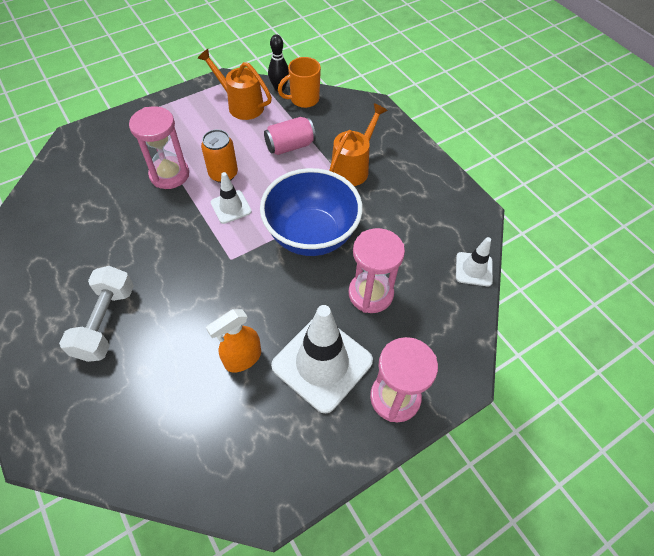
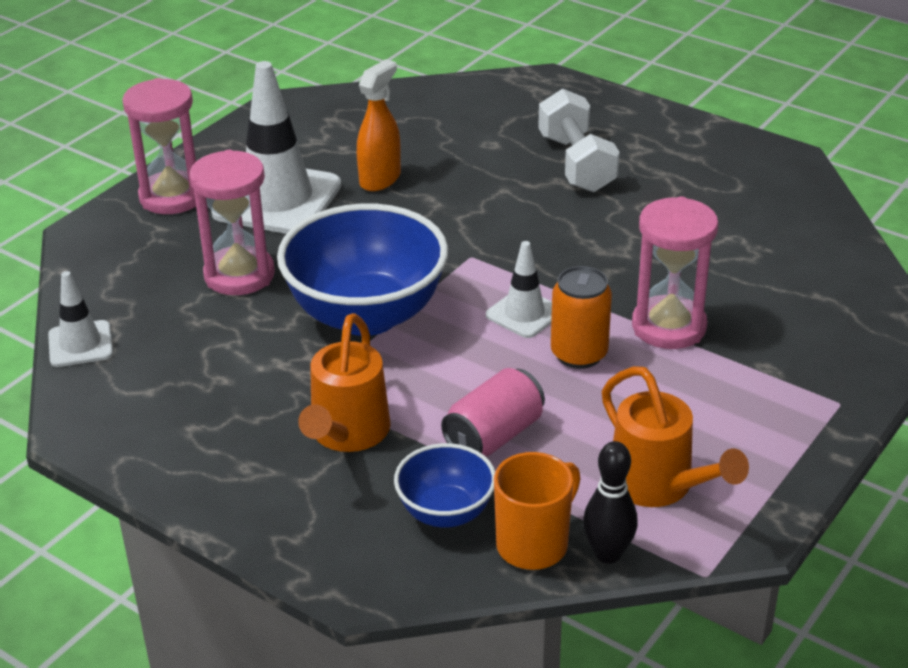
camera: 160 degrees right, 20 degrees down
orange watering can [197,49,272,120] -> orange watering can turned 45 degrees clockwise [602,366,749,507]
none -> blue bowl [394,443,495,528]

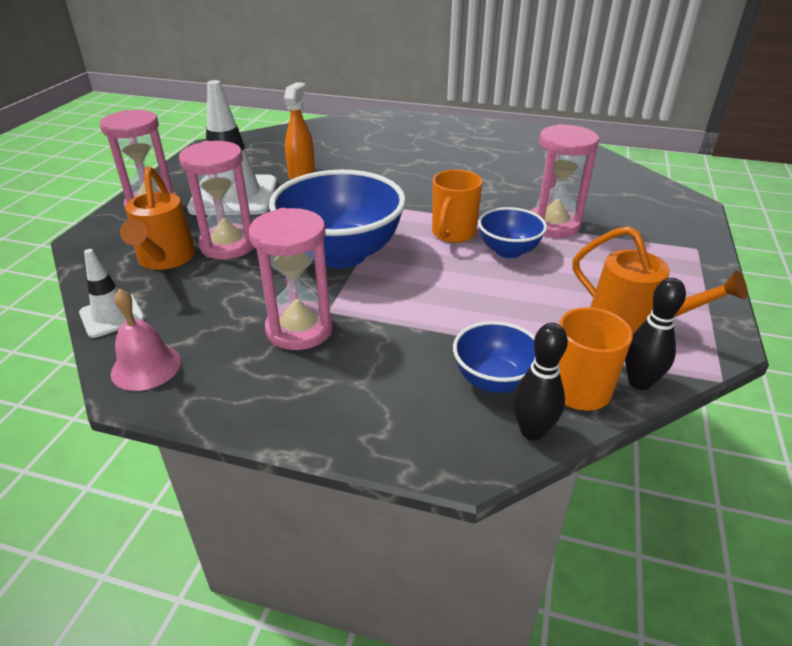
camera: 20 degrees left, 0 degrees up
orange watering can [298,313,391,452] -> orange watering can moved to [120,166,196,270]
pink can [441,368,545,457] -> none
white traffic cone [486,241,552,338] -> orange mug [432,169,482,243]
white dumbbell [538,88,620,192] -> none
orange can [551,266,612,369] -> blue bowl [478,207,547,258]
none -> pink bell [111,288,181,391]
none -> pink hourglass [249,208,333,350]
none -> black bowling pin [513,323,568,440]

